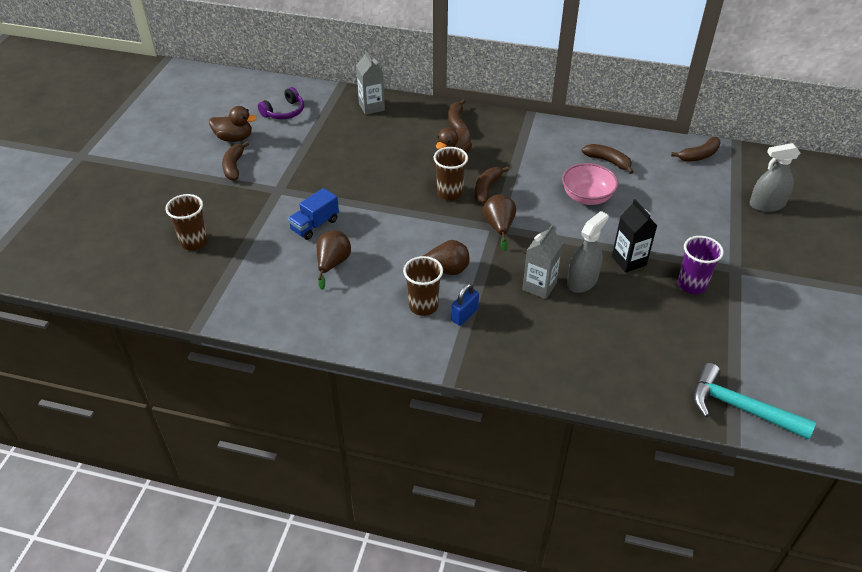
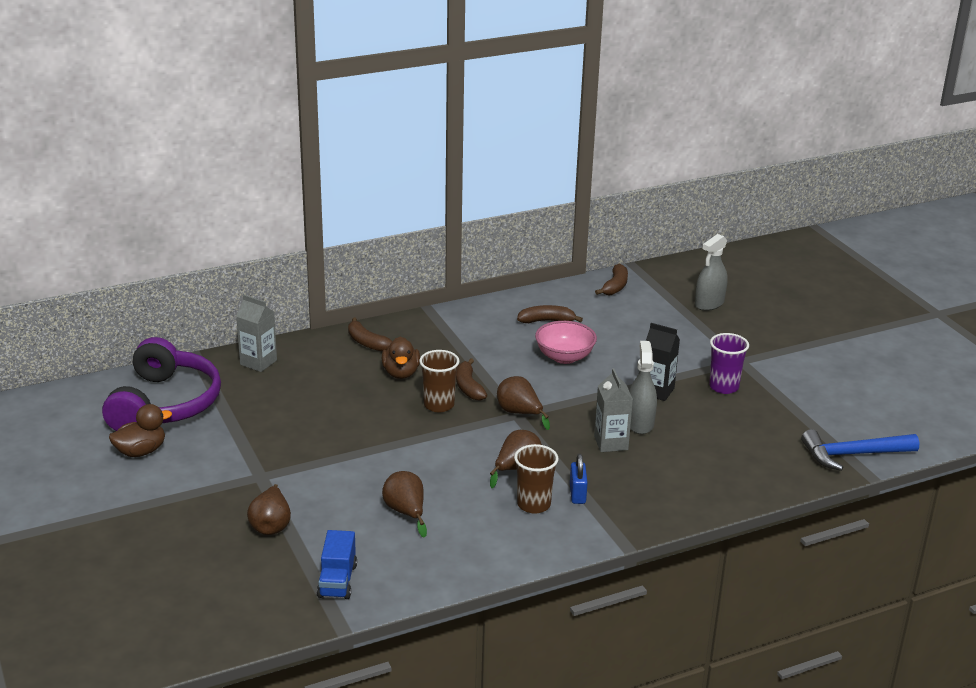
camera: 40 degrees left, 15 degrees down
brown cup [165,194,208,250] -> none
brown banana [222,141,249,181] -> none
purple headphones [258,87,304,119] -> purple headphones [102,337,221,431], size x2.09
blue truck [288,188,339,240] -> blue truck moved to [317,530,357,599]
turquoise hammer [693,363,816,440] -> blue hammer [801,429,919,471]
none -> brown pear [247,484,291,535]

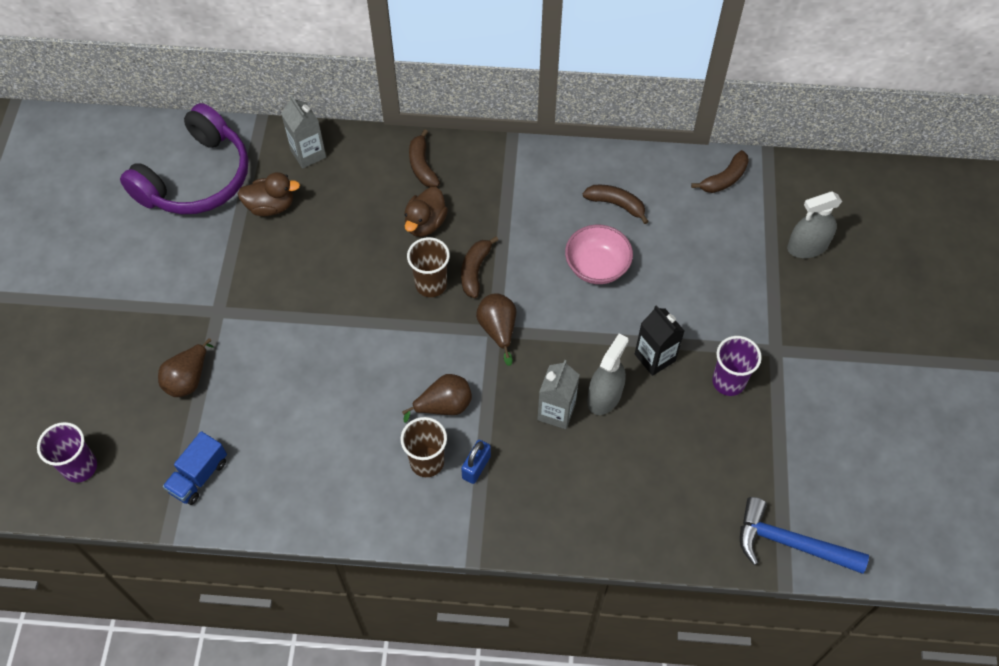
camera: 30 degrees right, 30 degrees up
brown duck [109,404,172,457] -> brown duck moved to [237,172,300,216]
brown pear [382,471,427,538] -> none
none -> purple cup [37,422,97,483]

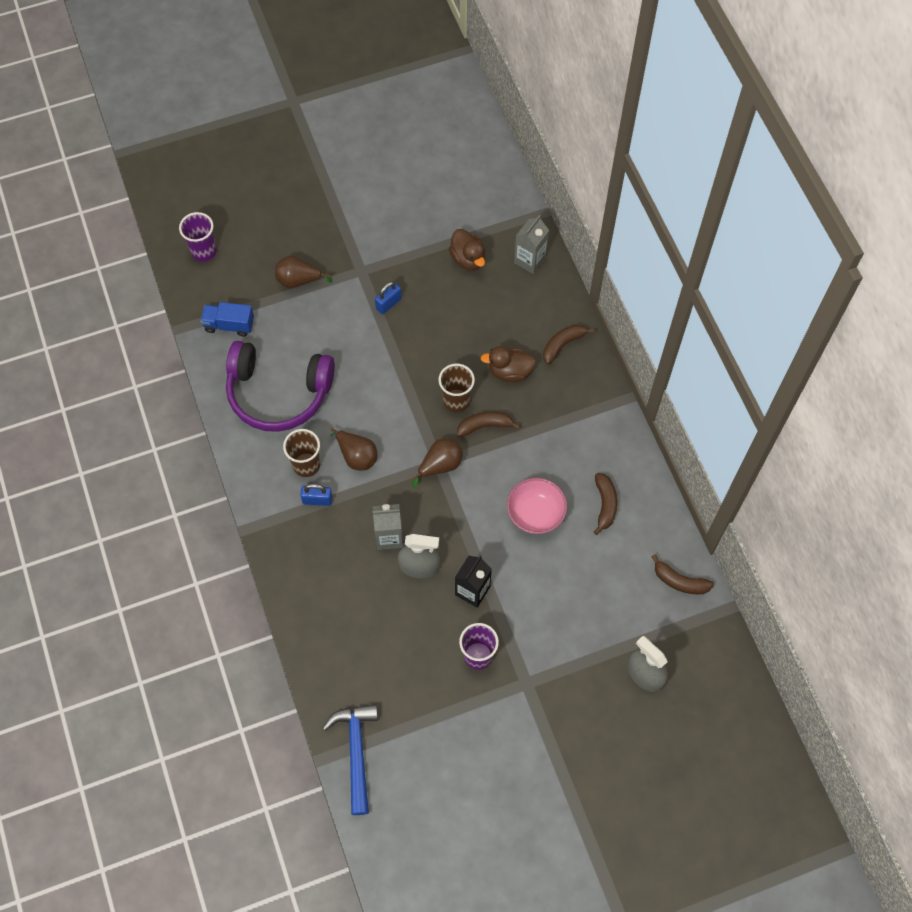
camera: 65 degrees right, 5 degrees up
purple headphones [120,103,249,214] -> purple headphones moved to [226,341,335,432]
none -> blue padlock [375,282,402,314]

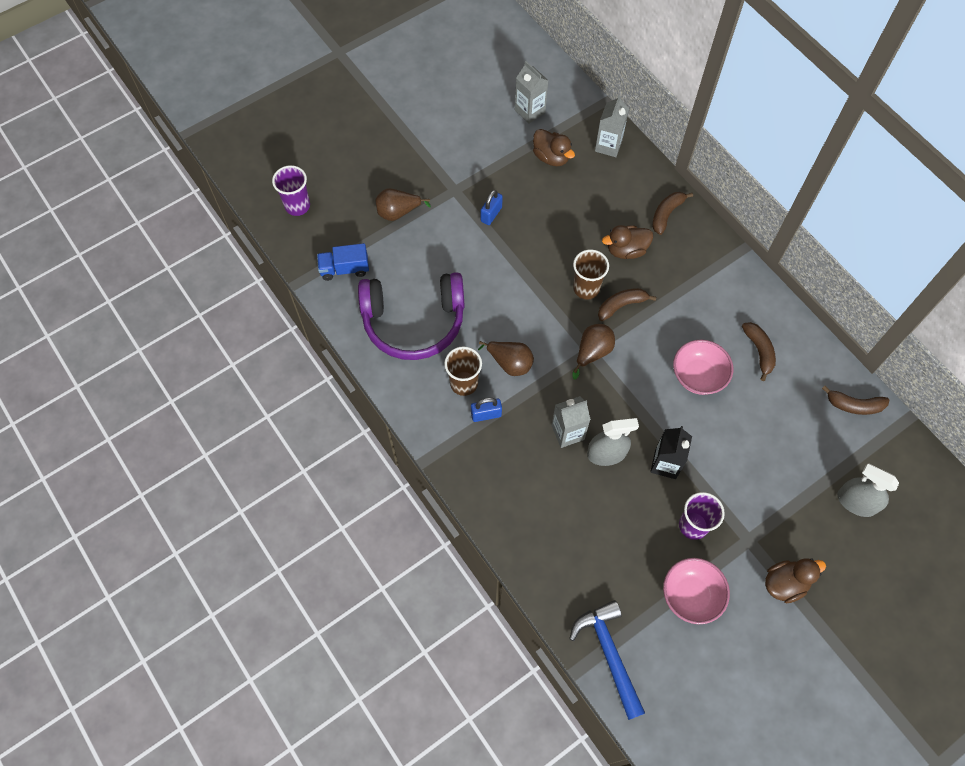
camera: 15 degrees left, 0 degrees up
none -> grey carton [515,61,549,124]
none -> pink bowl [663,558,730,624]
none -> brown duck [765,558,826,603]

